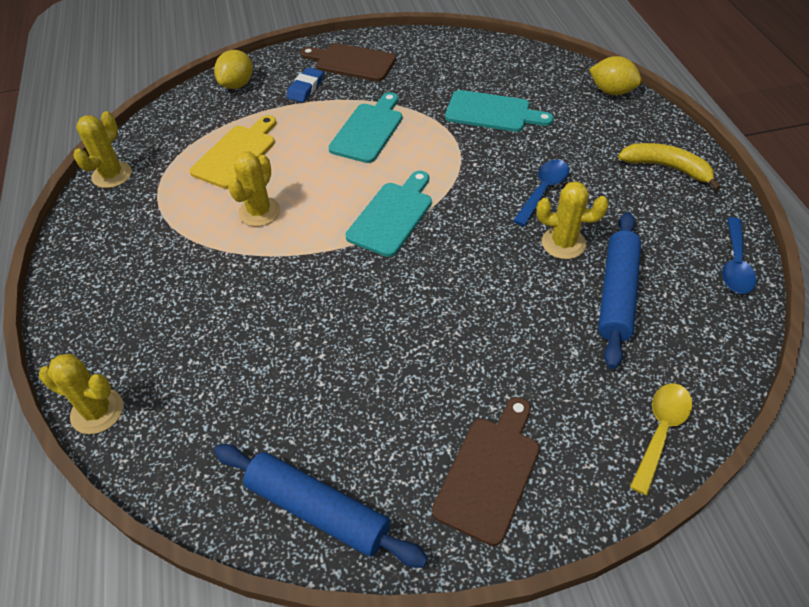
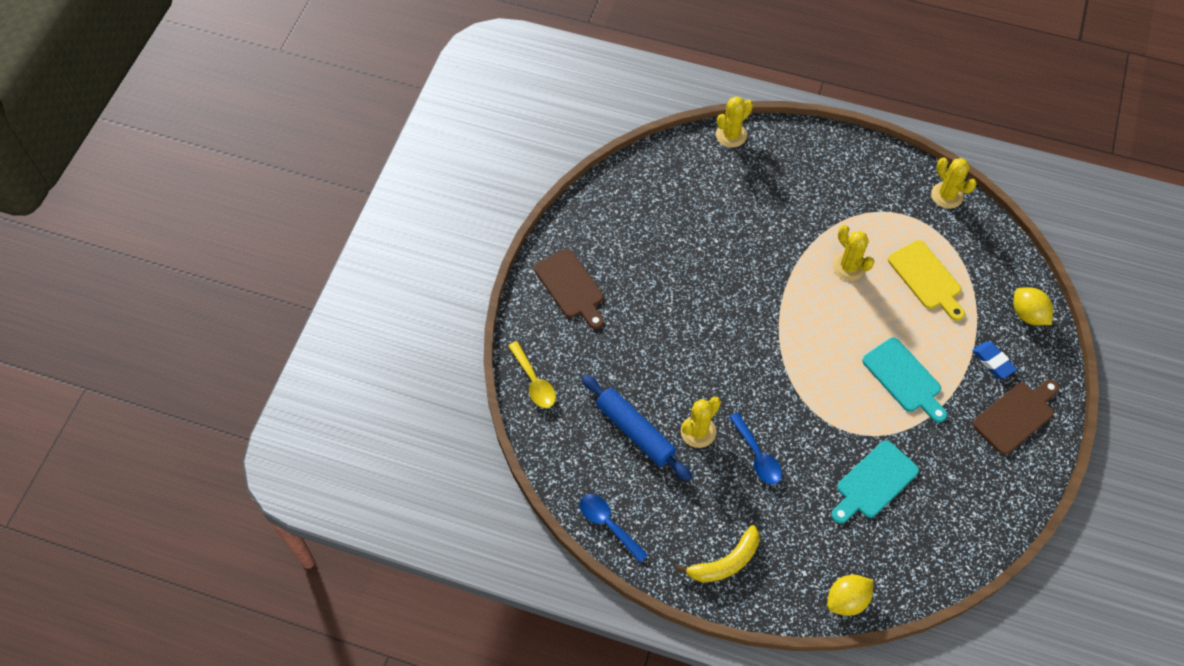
camera: 120 degrees right, 10 degrees up
blue rolling pin [214,444,428,568] -> none
turquoise cutting board [346,171,432,257] -> none

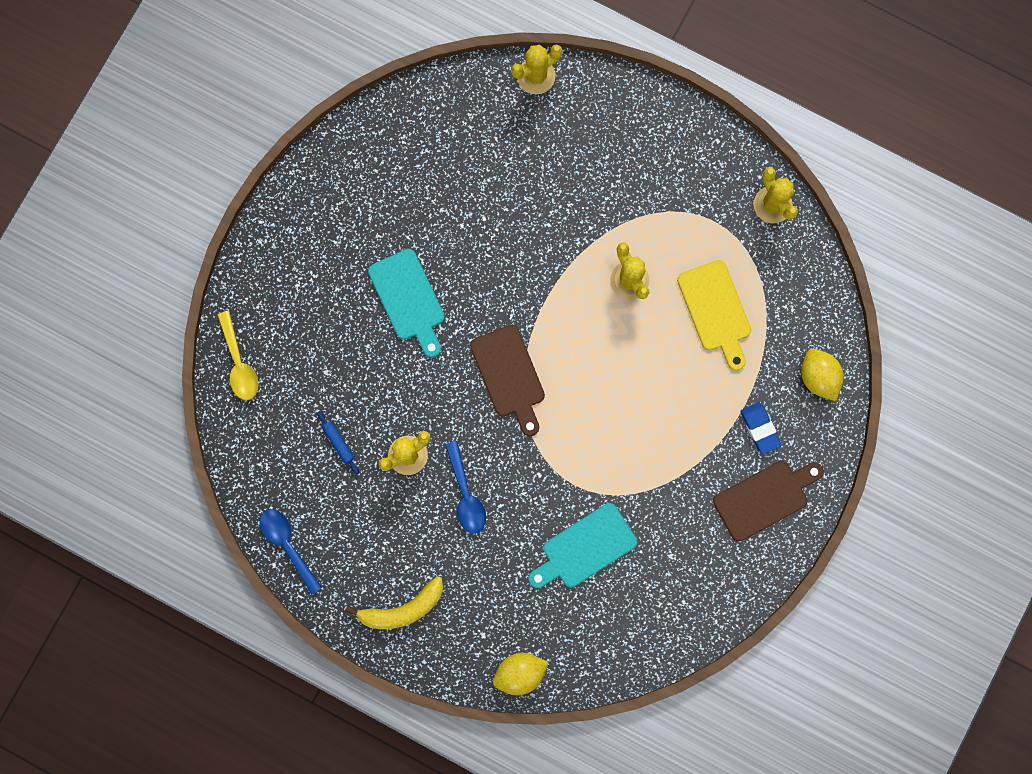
camera: 10 degrees right, 20 degrees up
brown cutting board [534,249,604,329] -> brown cutting board moved to [470,325,545,436]
blue rolling pin [582,375,692,481] -> blue rolling pin [317,411,359,474], size x0.44
turquoise cutting board [862,338,947,423] -> turquoise cutting board moved to [368,249,445,358]

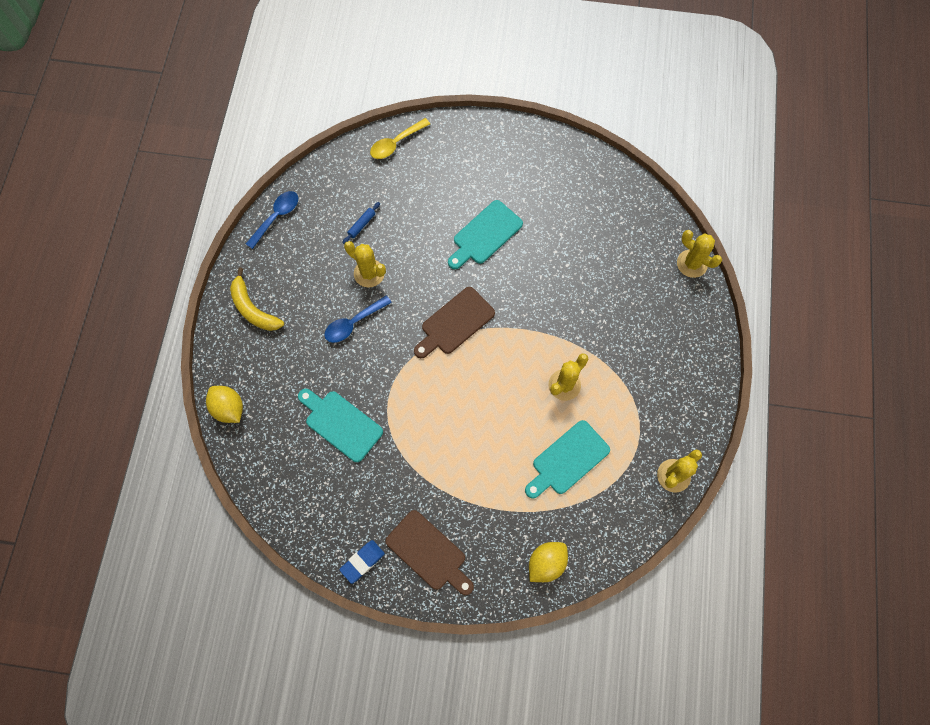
camera: 70 degrees right, 10 degrees down
yellow cutting board [677,260,751,371] -> turquoise cutting board [525,420,610,499]
blue eraser [741,403,782,454] -> blue eraser moved to [339,540,385,584]

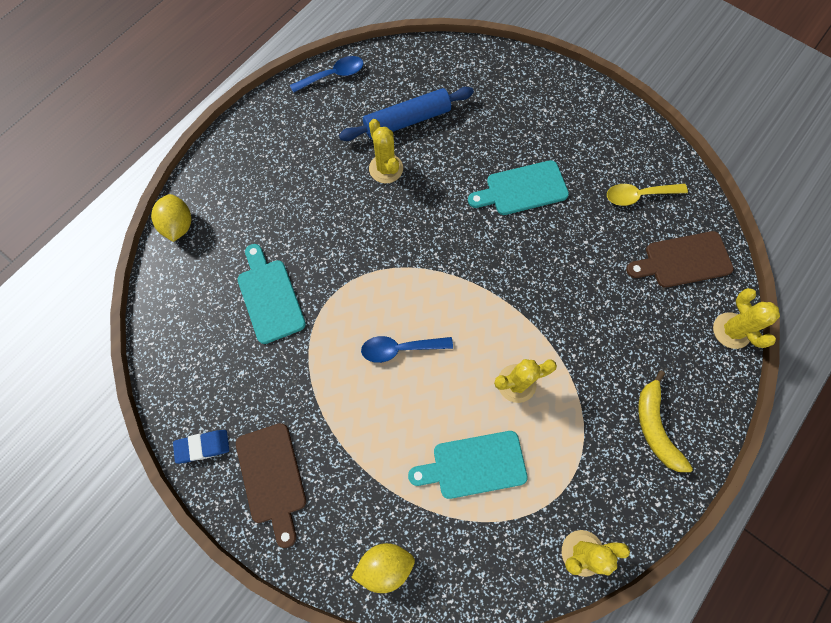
camera: 30 degrees right, 0 degrees up
yellow banana [230,268,284,331] -> yellow banana moved to [639,370,693,472]
blue spoon [325,295,392,343] -> blue spoon moved to [361,336,453,363]
blue rolling pin [343,202,380,244] -> blue rolling pin [339,87,474,141], size x2.29
yellow spoon [370,118,430,159] -> yellow spoon moved to [607,184,688,206]
brown cutting board [414,287,495,358] -> brown cutting board moved to [626,231,734,288]

